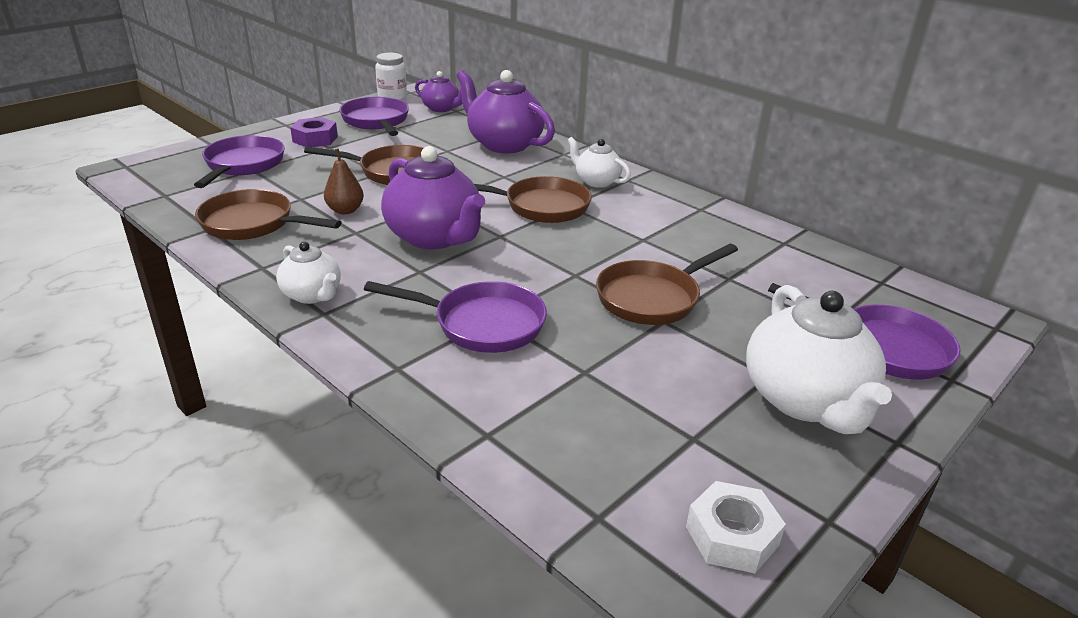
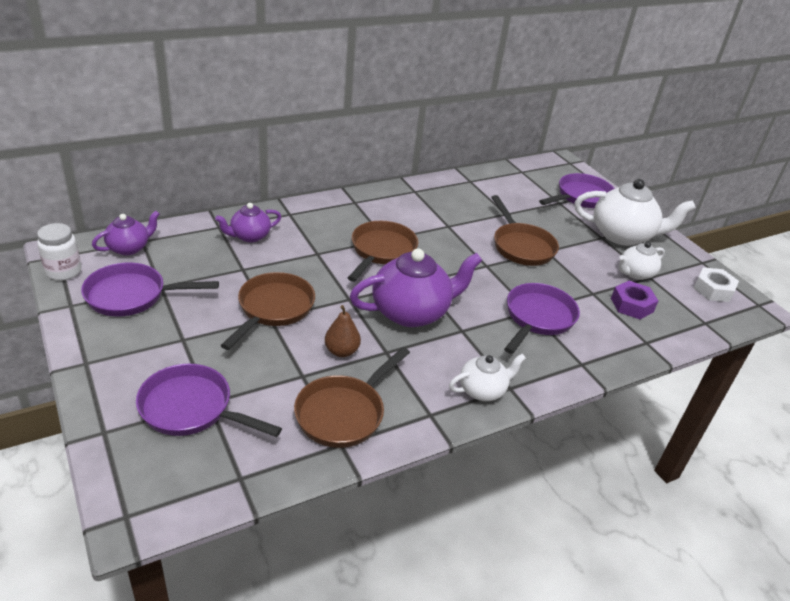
camera: 75 degrees left, 5 degrees up
purple nut [290,117,338,147] -> purple nut moved to [611,281,658,319]
purple teapot [457,70,555,153] -> purple teapot [215,203,281,242], size x0.55
white teapot [568,137,631,188] -> white teapot moved to [619,242,665,280]

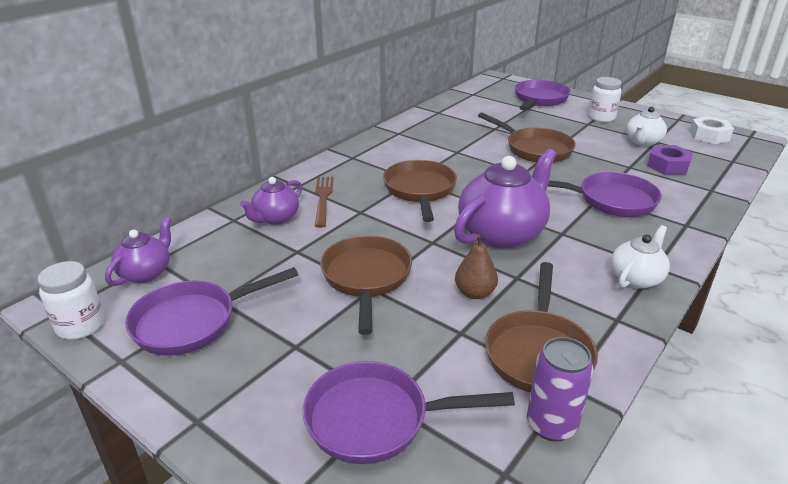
camera: 20 degrees left, 5 degrees down
purple pan [504,283,580,354] -> purple pan turned 90 degrees clockwise [548,172,662,217]
white teapot [575,179,696,246] -> white jar [588,77,622,122]
none -> brown fork [315,177,334,228]
none -> purple can [527,337,593,442]

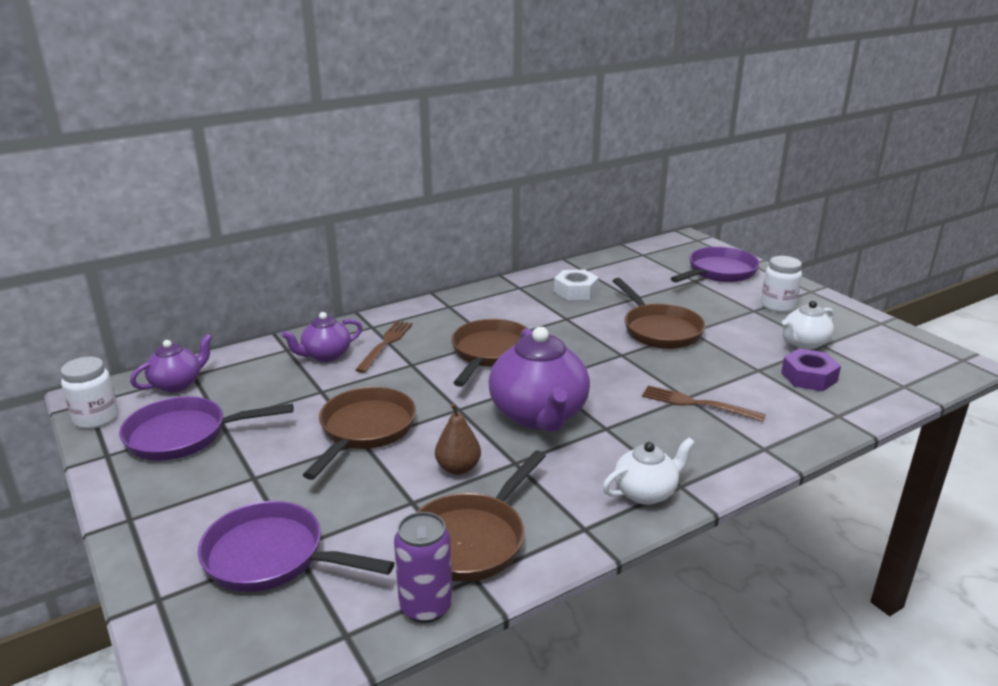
camera: 20 degrees right, 5 degrees down
purple teapot [454,149,557,248] -> purple teapot turned 105 degrees clockwise [489,327,590,432]
purple pan [548,172,662,217] -> brown fork [642,385,766,422]
white nut [689,116,734,144] -> white nut moved to [554,270,599,300]

